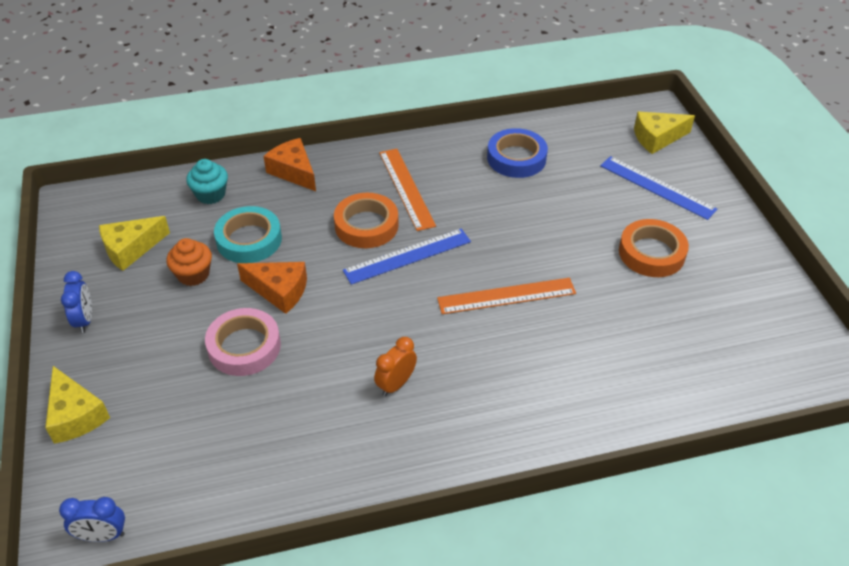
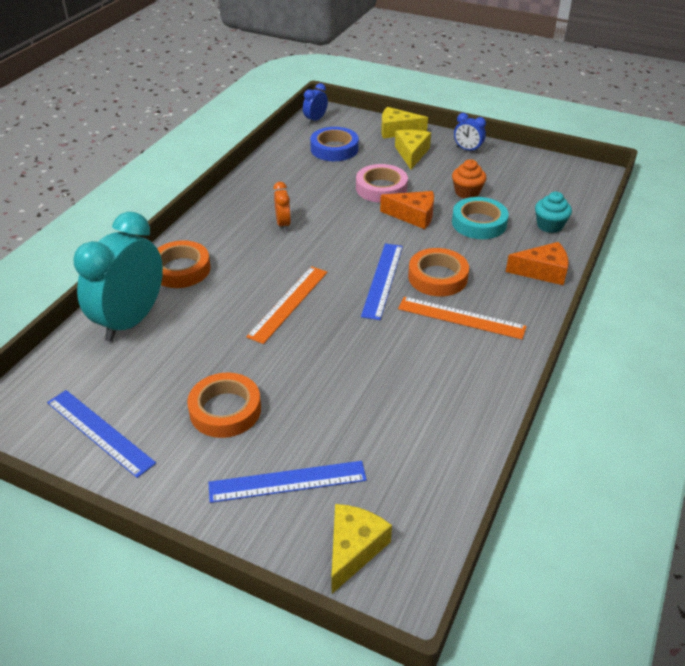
camera: 130 degrees right, 5 degrees down
yellow cheese [99,216,170,271] -> yellow cheese moved to [395,130,431,169]
orange cheese [237,262,307,314] -> orange cheese turned 135 degrees counterclockwise [380,191,434,229]
blue tape [487,128,548,178] -> blue tape moved to [310,127,359,161]
none -> blue ruler [47,390,156,478]
none -> turquoise clock [74,212,163,342]
none -> orange tape [157,240,211,288]

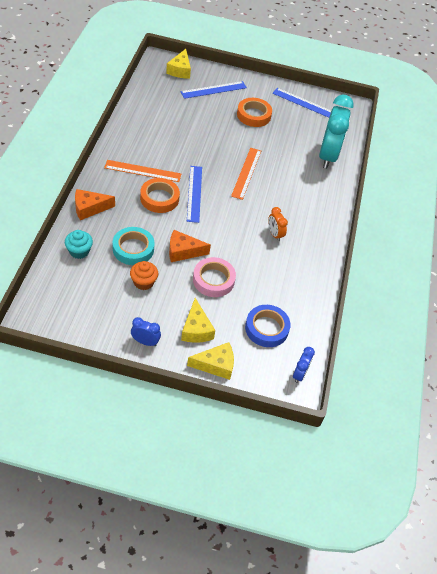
camera: 160 degrees right, 10 degrees up
orange tape [157,240,211,288] -> none

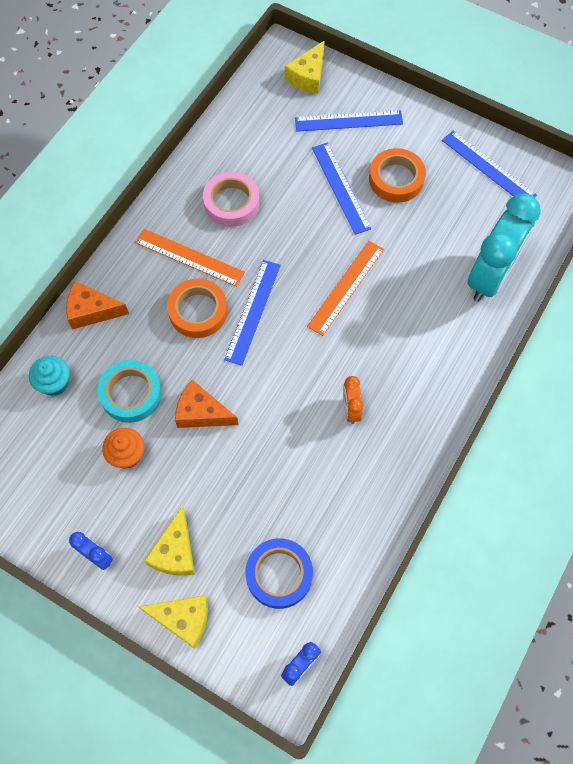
camera: 25 degrees right, 15 degrees up
pink tape [193,257,236,297] -> pink tape moved to [203,172,260,227]
none -> blue ruler [312,142,371,235]

